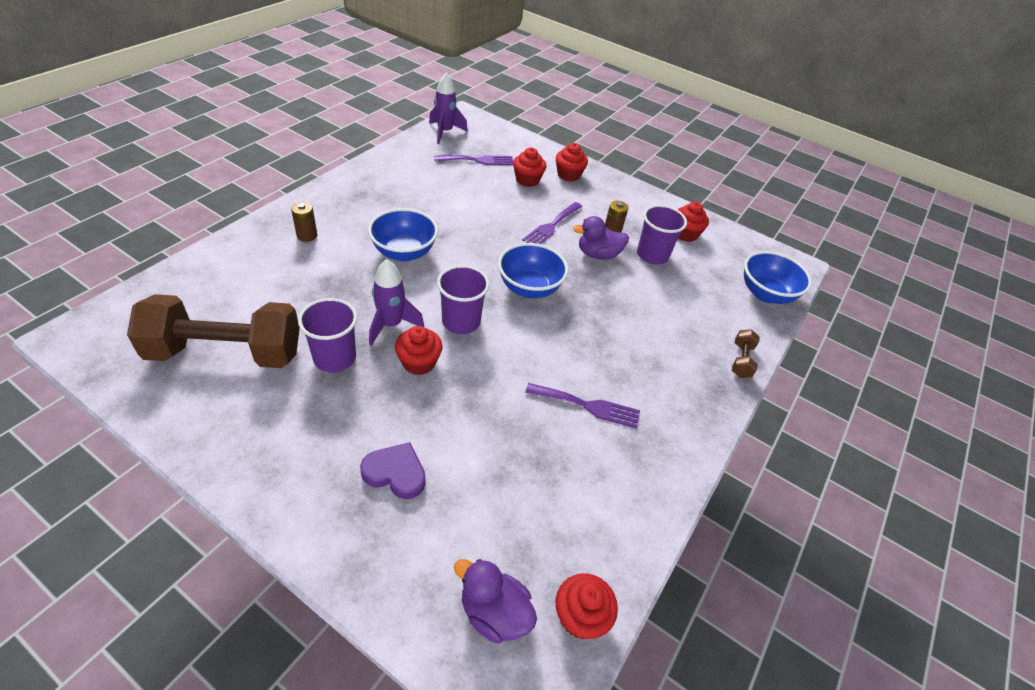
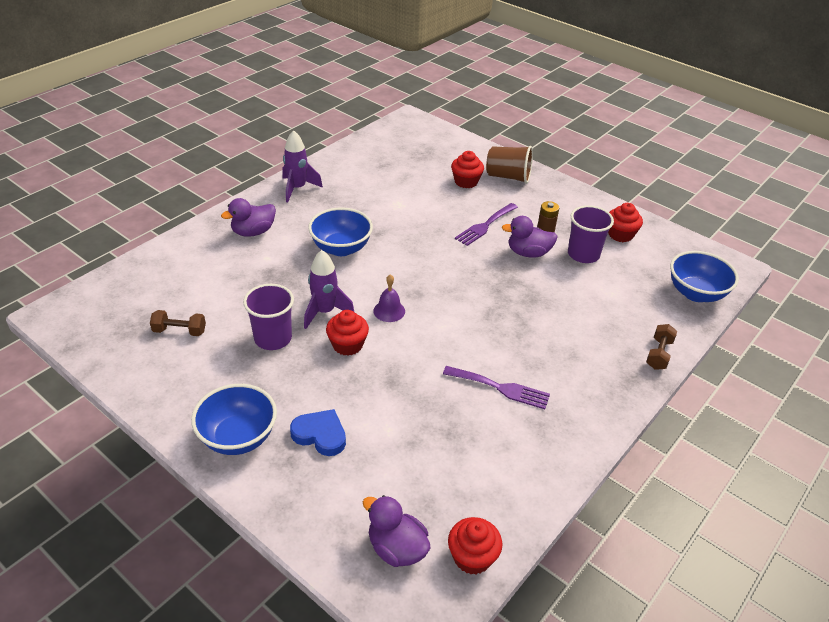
camera: 10 degrees right, 5 degrees down
brown dumbbell [127,294,300,368] -> brown dumbbell [150,310,206,336], size x0.40
brown battery [291,202,317,242] -> purple duck [221,198,276,237]
purple heart [360,442,426,499] -> blue heart [290,409,346,456]
purple rocket [429,73,468,144] -> purple rocket moved to [283,130,323,202]
purple fork [434,155,513,165] -> none
purple cup [437,265,489,334] -> purple bell [373,274,405,322]
blue bowl [498,243,568,298] -> blue bowl moved to [191,384,277,455]
red cupcake [556,143,588,182] -> brown cup [486,146,533,184]

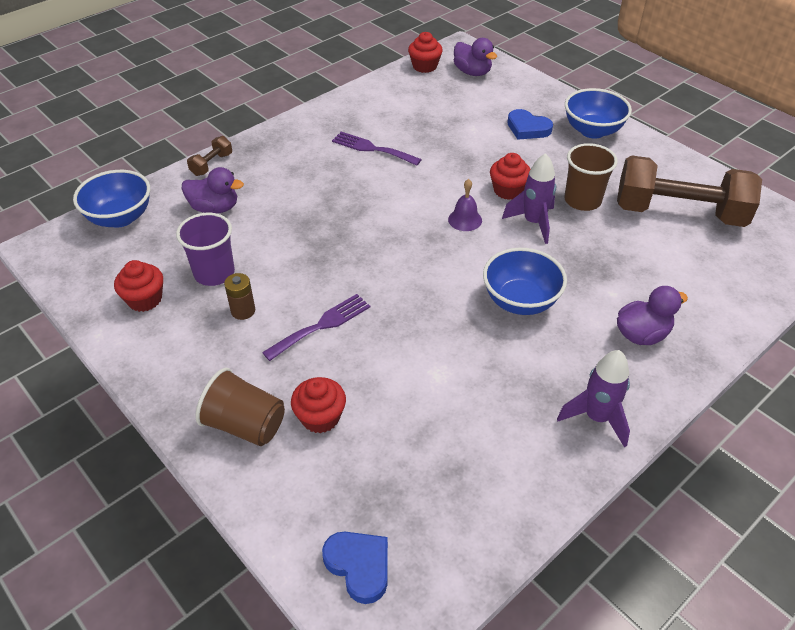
camera: 170 degrees left, 5 degrees up
brown dumbbell [150,310,206,336] -> brown dumbbell [617,155,762,227], size x2.47
purple cup [243,284,294,350] -> brown cup [564,143,618,211]
purple duck [502,216,558,257] -> purple duck moved to [182,167,244,213]
none -> blue heart [322,532,388,604]

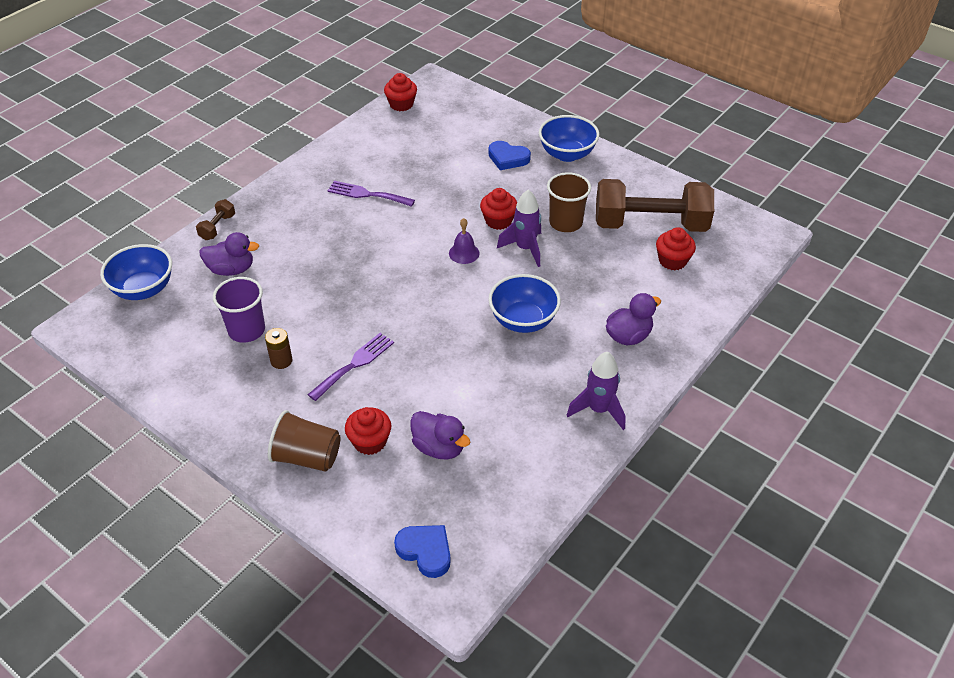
camera: 10 degrees left, 0 degrees up
red cupcake [114,260,163,312] -> red cupcake moved to [656,227,696,270]
purple duck [454,38,497,76] -> purple duck moved to [410,411,470,459]

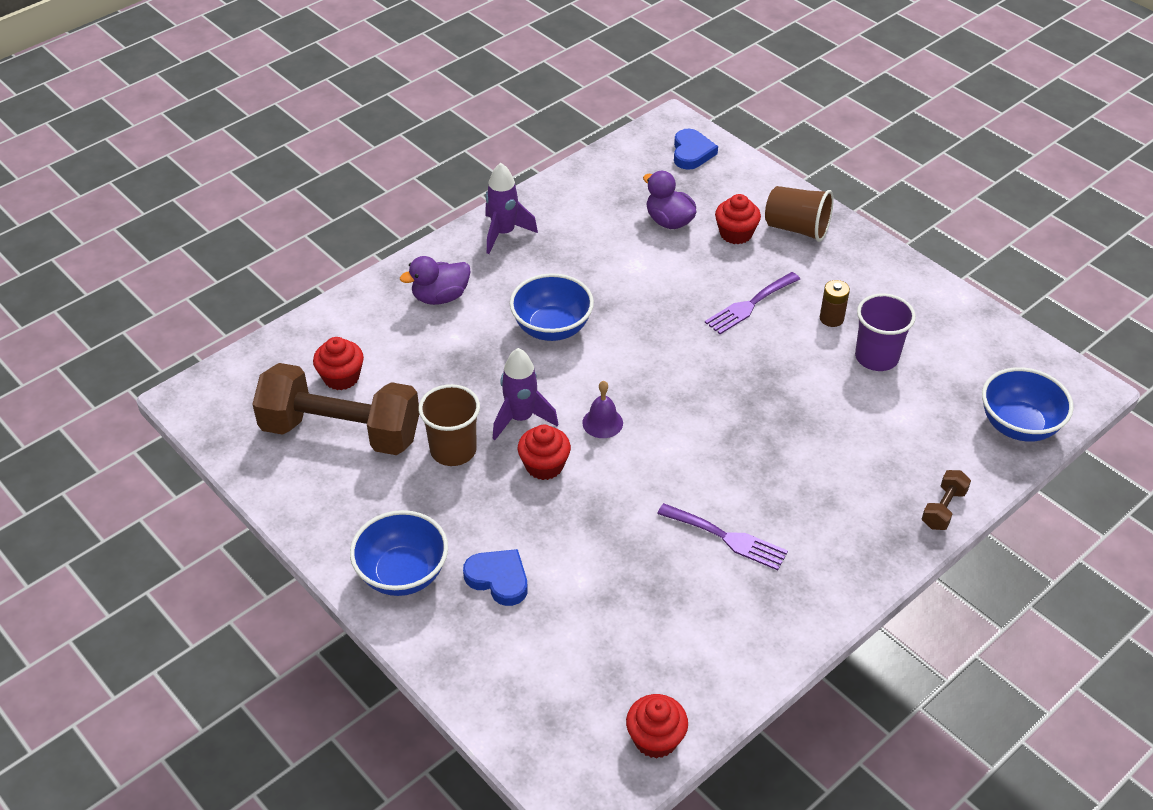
camera: 170 degrees left, 0 degrees up
purple duck [199,232,259,276] -> none
blue heart [394,525,451,578] -> blue heart turned 135 degrees counterclockwise [674,129,718,170]

